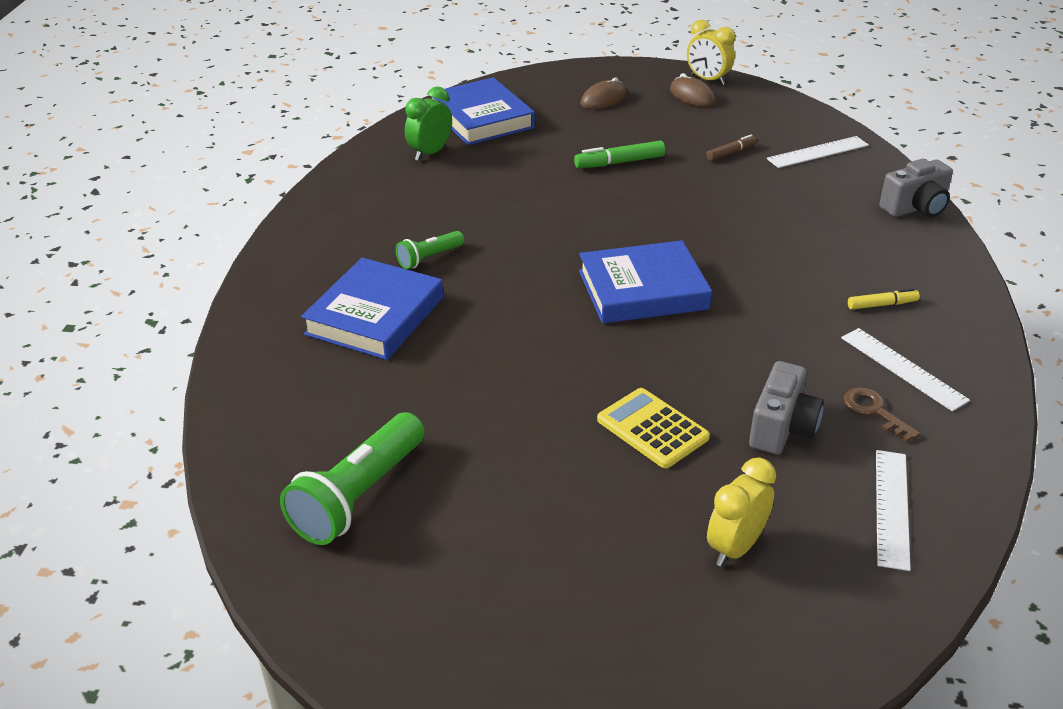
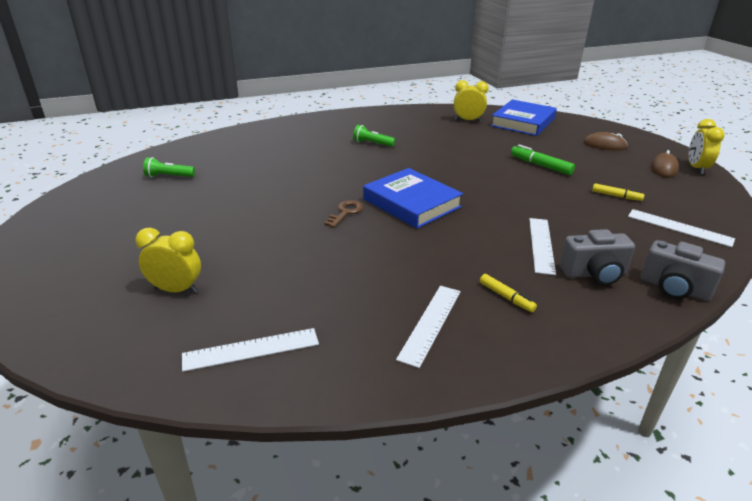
camera: 60 degrees right, 5 degrees down
green flashlight [280,412,425,545] -> green flashlight [143,157,195,177], size x0.53
blue book [301,257,443,360] -> none
green clock [405,87,452,161] -> yellow clock [454,80,489,122]
yellow calculator [597,388,710,468] -> none
brown marker [706,134,757,161] -> yellow marker [592,183,644,201]
grey camera [749,361,824,455] -> grey camera moved to [559,229,635,285]
brown key [843,387,920,442] -> brown key moved to [325,200,363,228]
none -> white ruler [529,218,556,275]

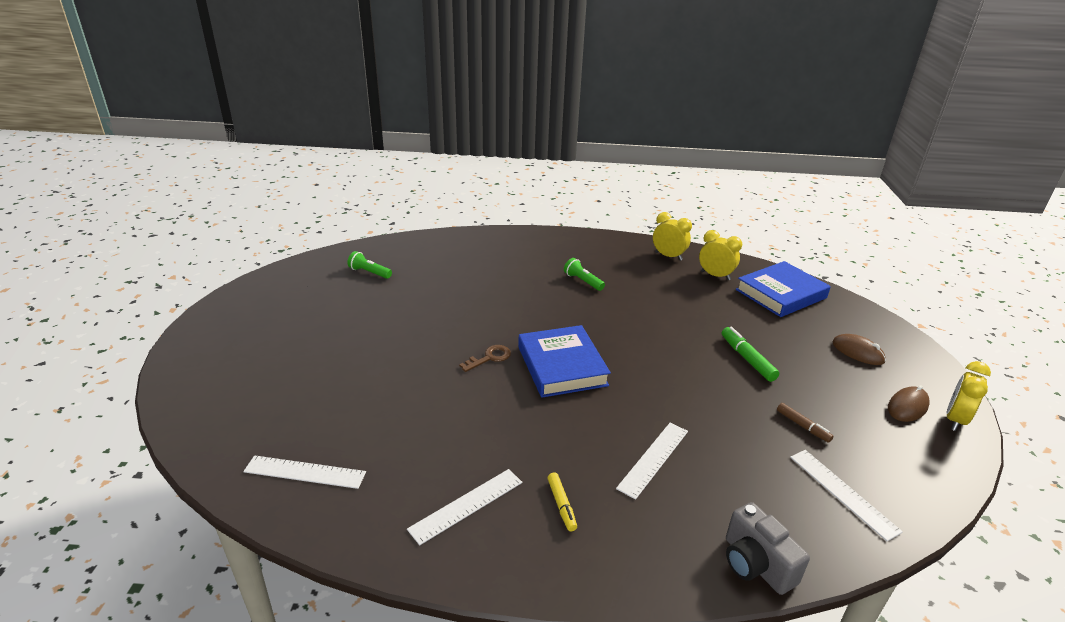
camera: 25 degrees right, 0 degrees up
yellow clock [135,228,201,293] -> yellow clock moved to [653,212,692,261]
grey camera [559,229,635,285] -> none
yellow marker [592,183,644,201] -> brown marker [777,403,833,443]

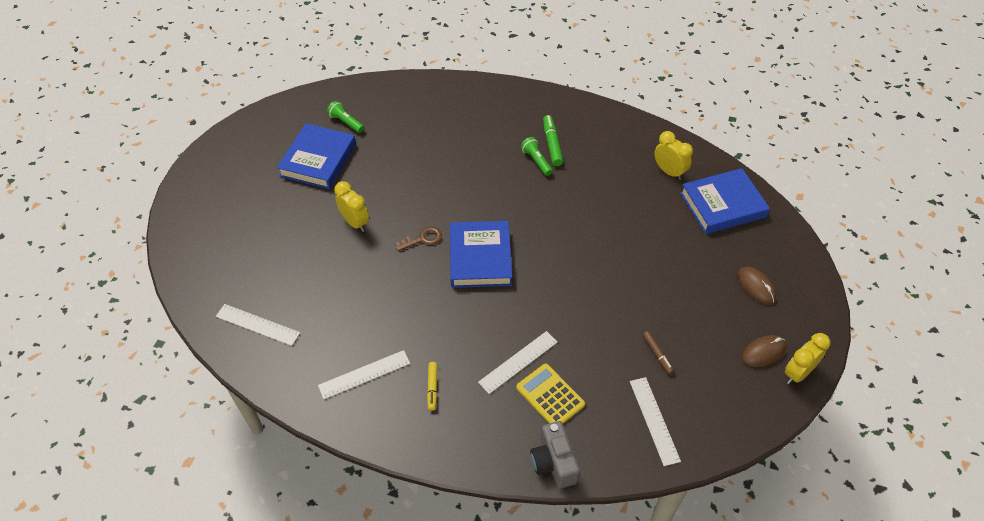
camera: 15 degrees right, 20 degrees up
yellow clock [653,212,692,261] -> yellow clock moved to [334,181,369,232]
green marker [722,327,779,382] -> green marker moved to [543,115,563,166]
none -> blue book [277,123,356,189]
none -> yellow calculator [516,364,585,423]

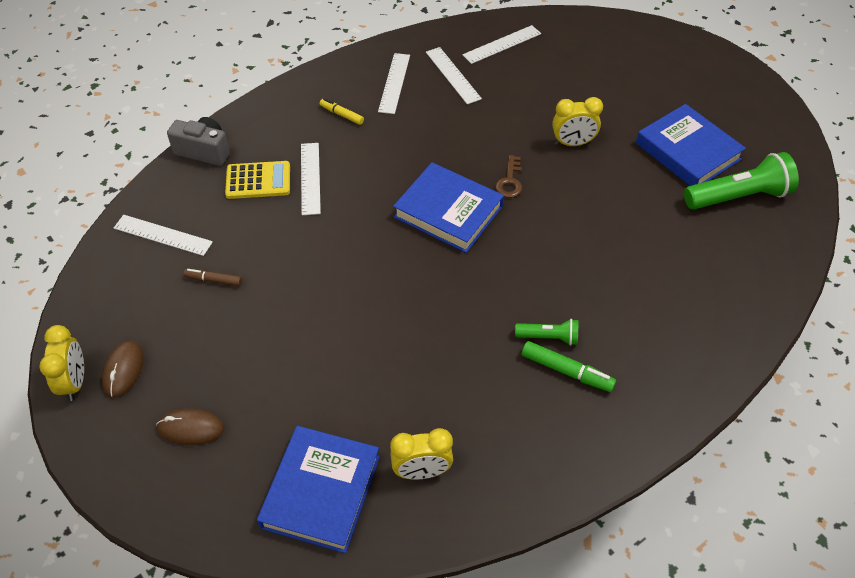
camera: 125 degrees right, 0 degrees up
green flashlight [327,101,364,133] -> green flashlight [684,152,799,210], size x1.89
none -> white ruler [426,47,482,104]

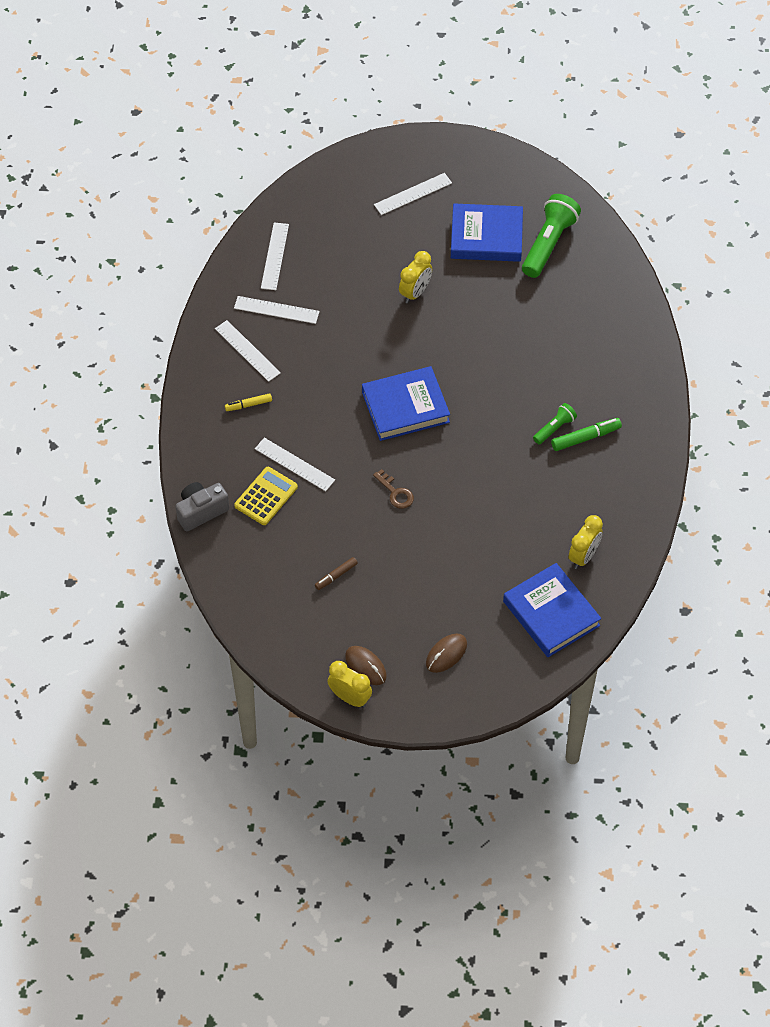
camera: 50 degrees left, 5 degrees up
white ruler [114,215,213,256] -> white ruler moved to [374,173,452,215]
brown key [495,155,522,198] -> brown key moved to [373,469,414,509]

